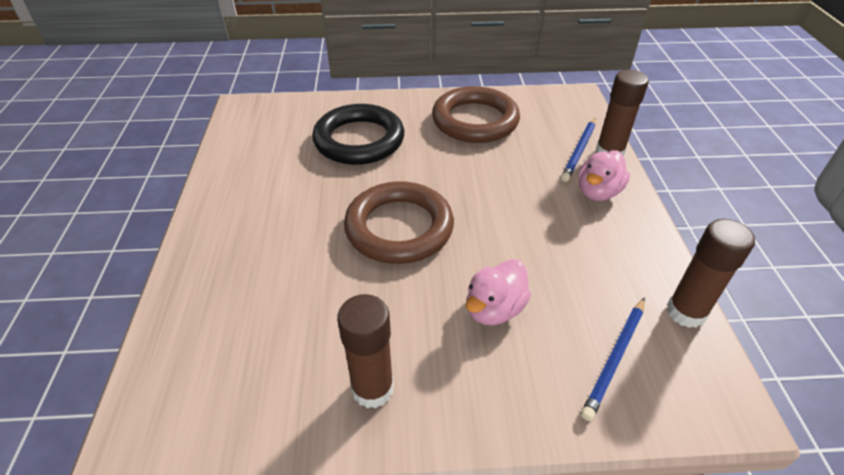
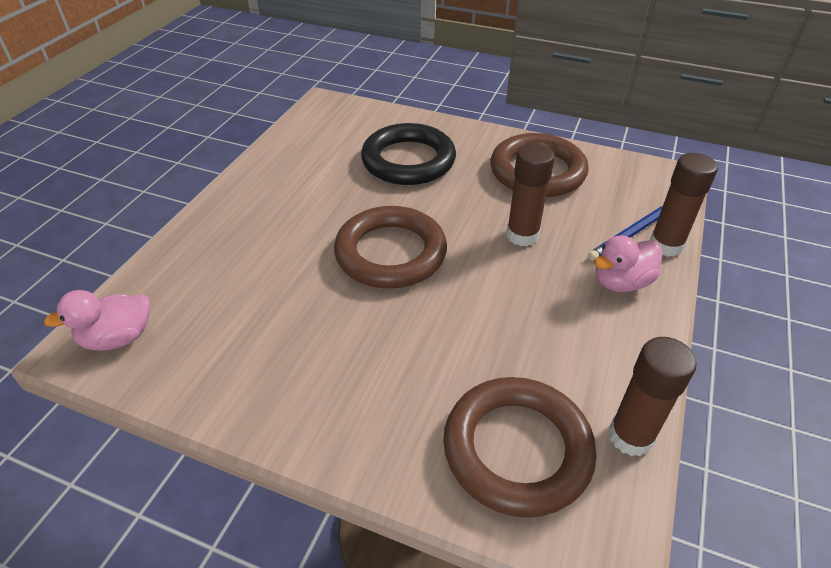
camera: 25 degrees right, 0 degrees up
brown glue stick [337,294,394,408] -> brown glue stick moved to [506,143,555,246]
pink duck [466,259,531,325] -> pink duck moved to [44,290,150,351]
blue pencil [581,298,645,421] -> brown ring [443,377,597,518]

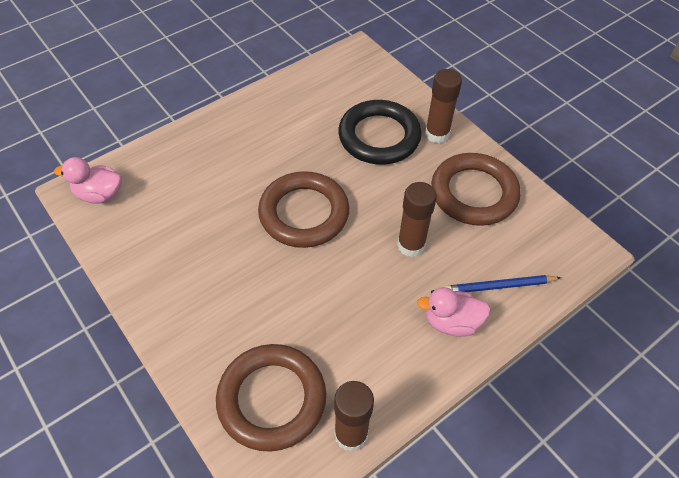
camera: 30 degrees right, 10 degrees up
brown glue stick [650,153,718,257] -> brown glue stick moved to [425,69,462,143]

